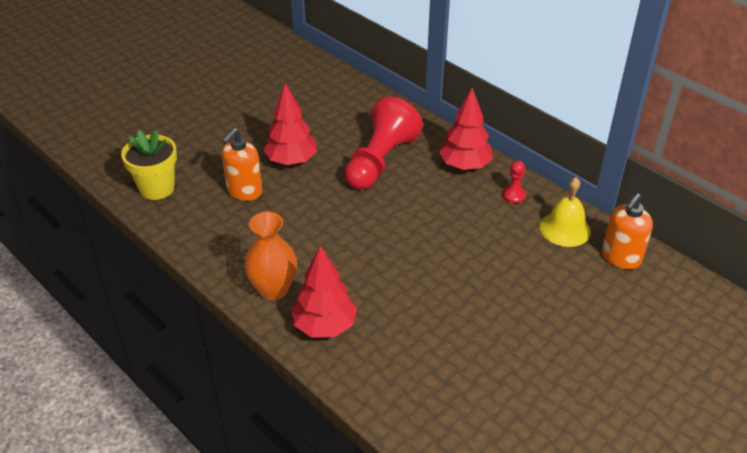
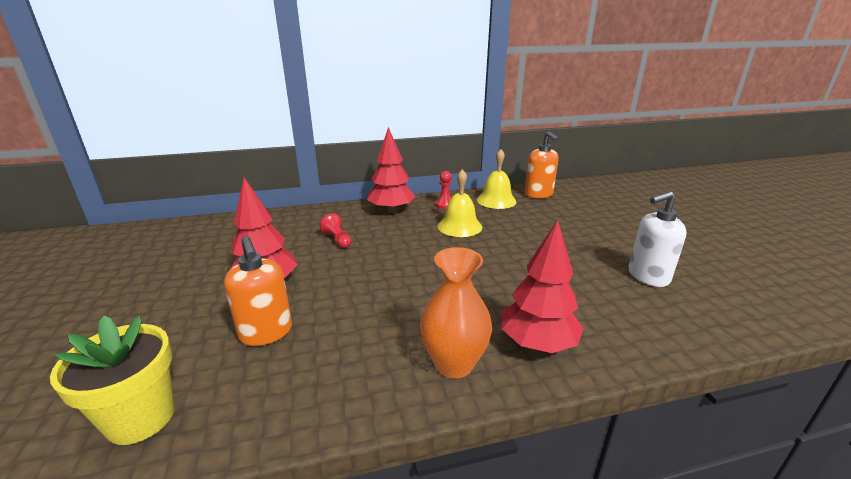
camera: 60 degrees left, 15 degrees down
red pawn [344,96,423,190] -> red pawn [319,213,352,248], size x0.42
none -> yellow bell [438,169,482,237]
none -> white soap dispenser [628,191,687,287]

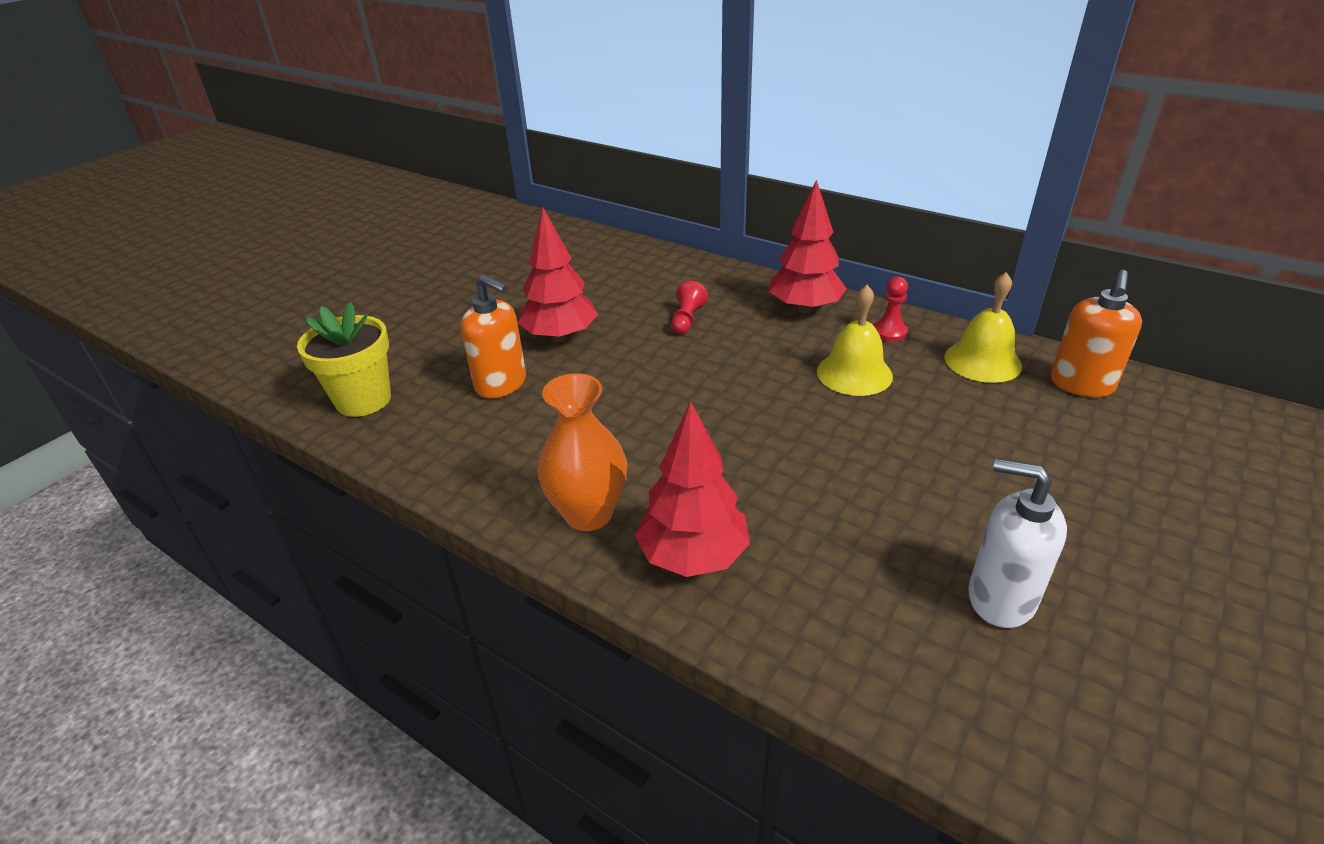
camera: 50 degrees right, 10 degrees up
orange soap dispenser [224,236,292,346] -> orange soap dispenser turned 75 degrees counterclockwise [460,274,526,399]

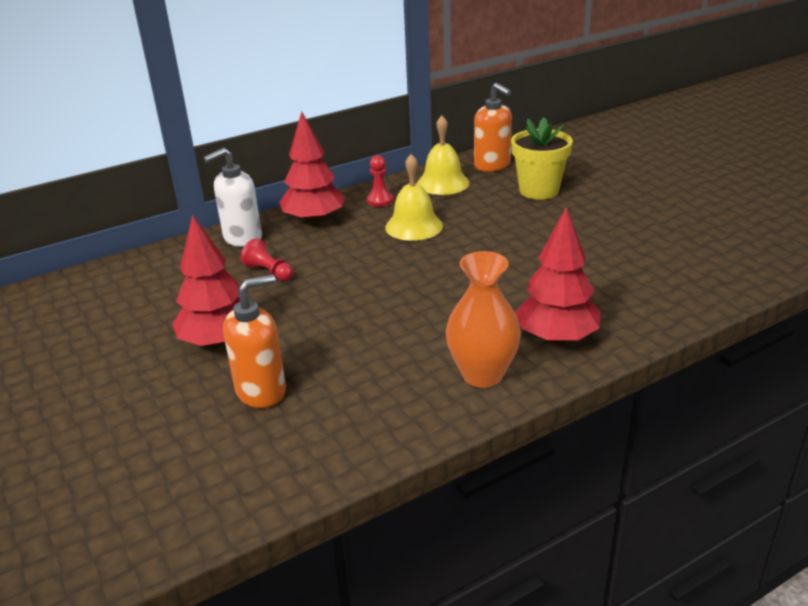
camera: 65 degrees left, 5 degrees down
yellow flower pot [297,302,391,417] -> yellow flower pot moved to [511,117,573,200]
white soap dispenser [968,459,1067,628] -> white soap dispenser moved to [204,148,262,247]

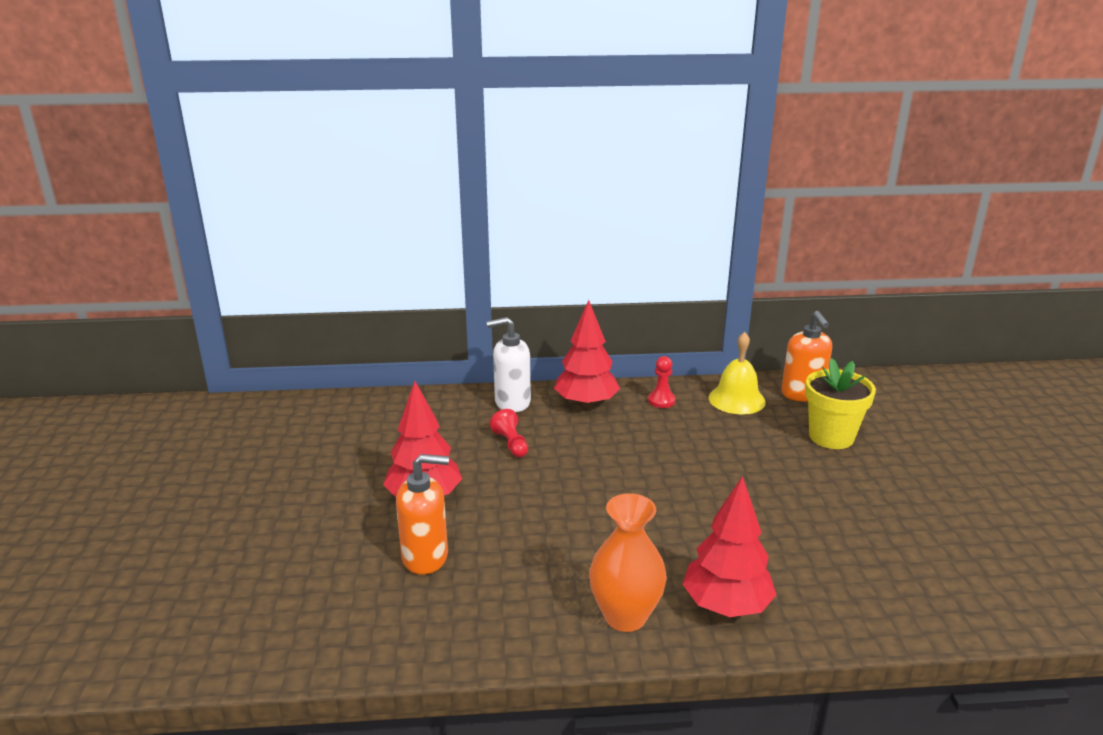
camera: 25 degrees right, 5 degrees down
yellow bell [385,154,443,241] -> none

